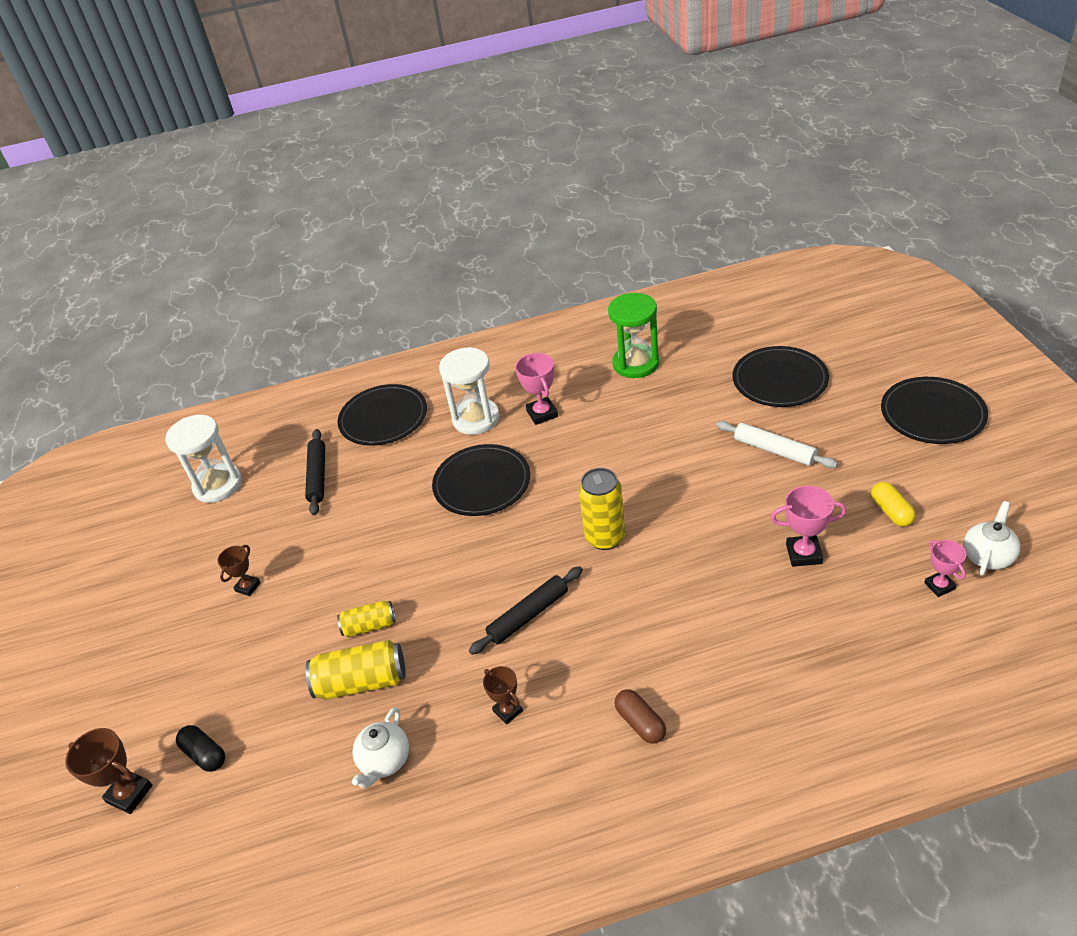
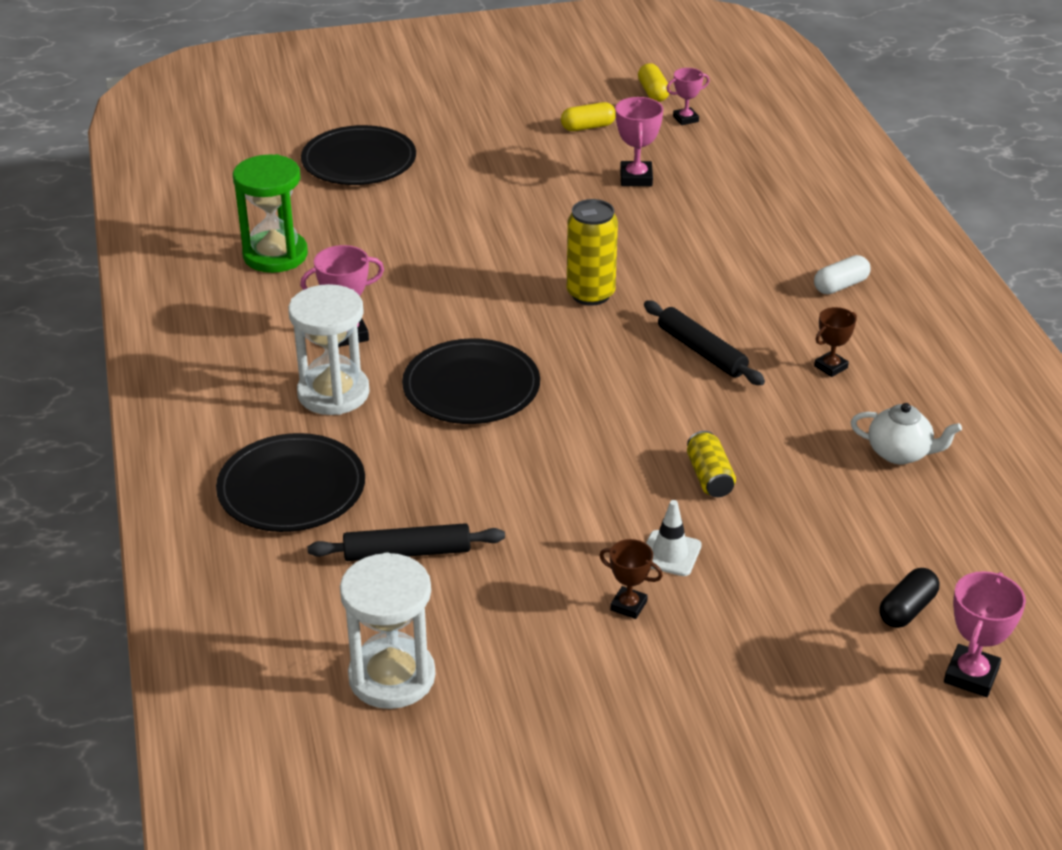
camera: 95 degrees left, 5 degrees down
brown trophy [65,728,153,814] -> pink trophy [944,571,1026,697]
yellow can [306,640,406,700] -> none
brown capsule [614,689,666,744] -> white capsule [814,255,870,294]
white rolling pin [716,421,838,468] -> none
black plate [881,377,988,444] -> none
white teapot [963,501,1021,576] -> yellow capsule [638,63,670,102]
none -> white traffic cone [646,500,702,576]

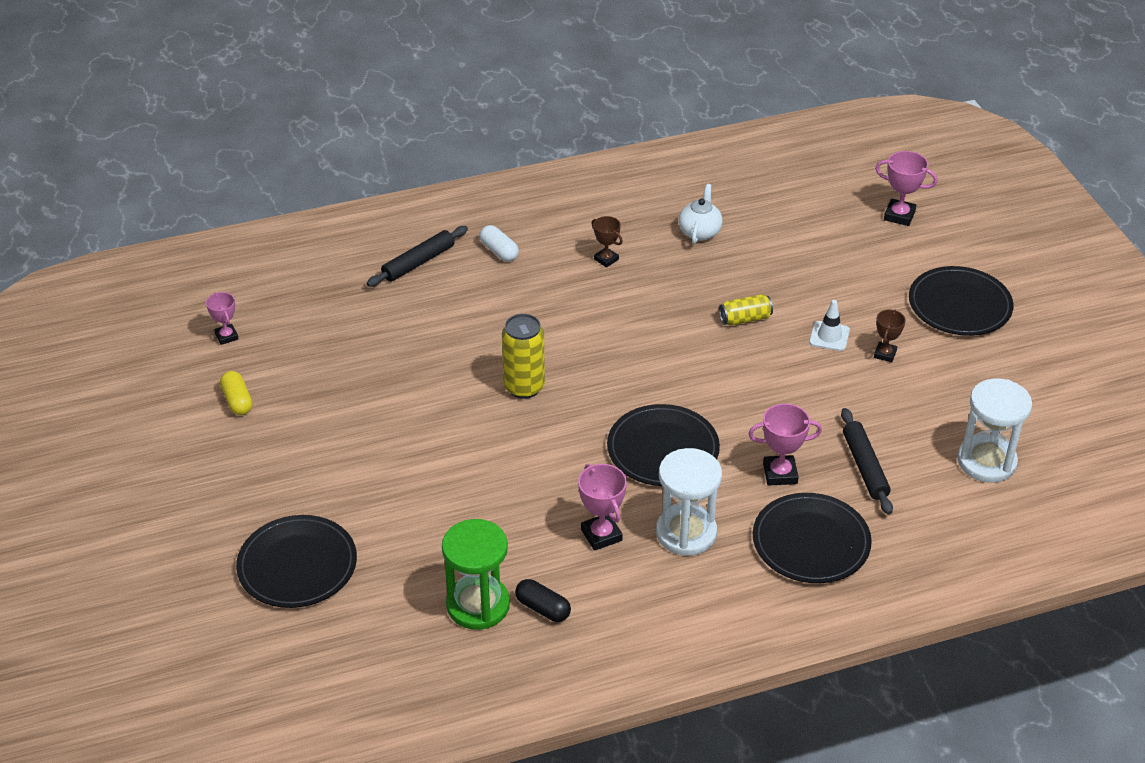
camera: 95 degrees left, 5 degrees up
pink trophy [615,97,663,186] -> pink trophy moved to [748,404,822,486]
yellow capsule [638,63,670,102] -> none
black rolling pin [644,301,765,385] -> black rolling pin moved to [367,226,468,287]
black capsule [879,568,939,628] -> black capsule moved to [515,579,571,622]
none -> black plate [909,266,1013,336]

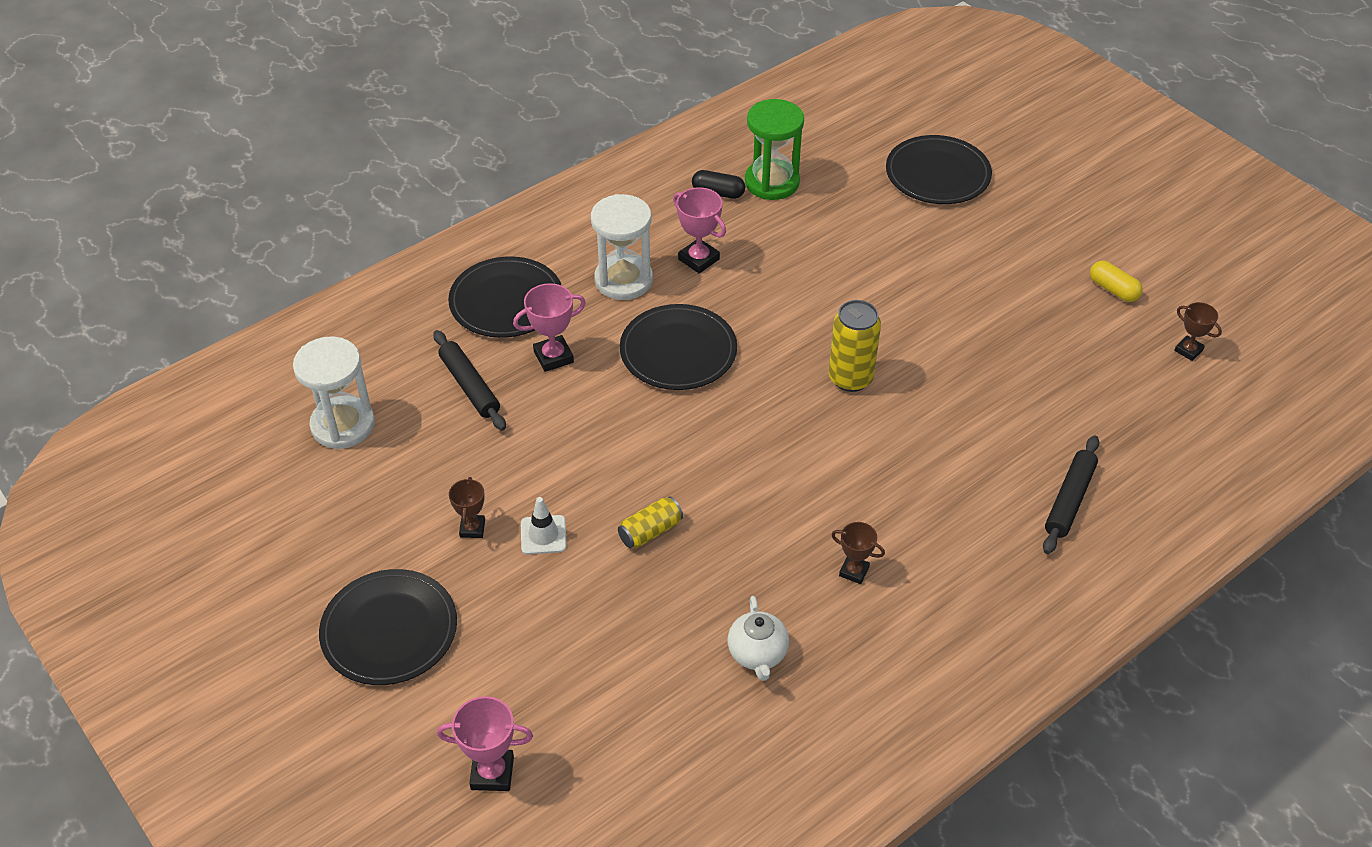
camera: 160 degrees right, 5 degrees up
pink trophy [206,292,239,345] -> brown trophy [1174,302,1222,361]
white capsule [480,225,519,261] -> none

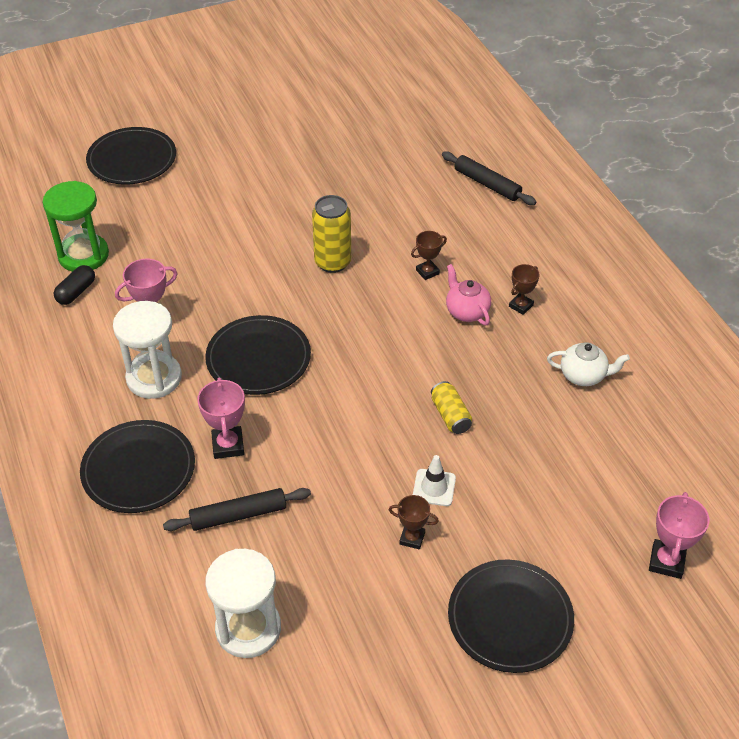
camera: 75 degrees left, 0 degrees up
yellow capsule [1090,261,1143,302] -> none
brown trophy [1174,302,1222,361] -> brown trophy moved to [411,231,447,280]
none -> pink teapot [446,264,491,325]

